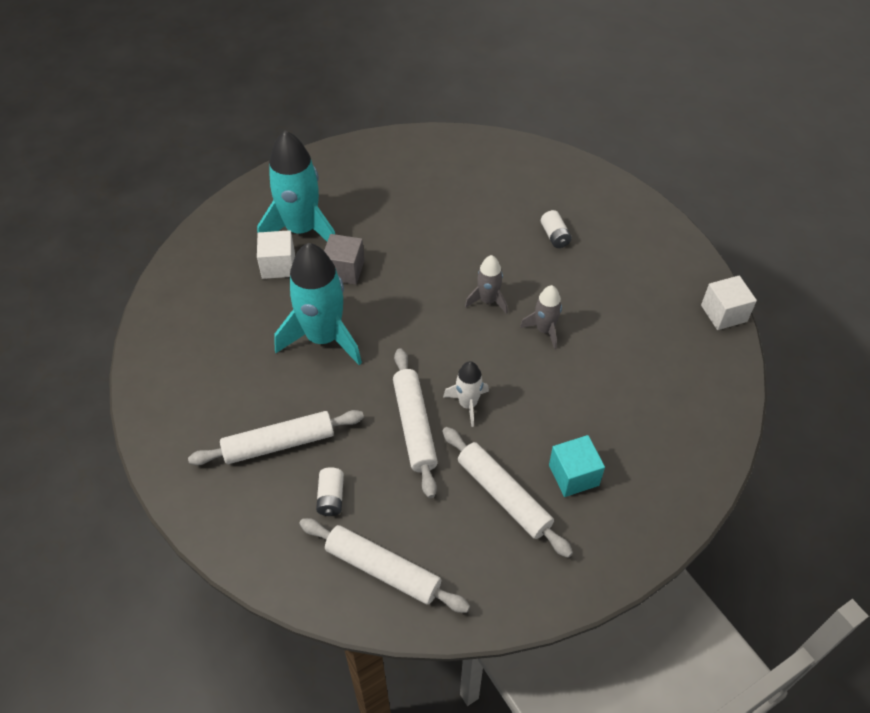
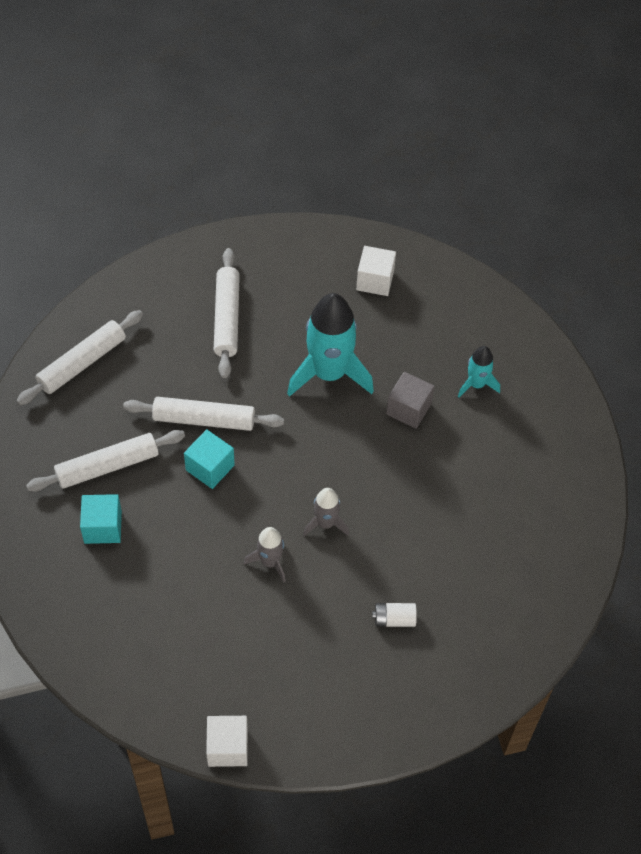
camera: 105 degrees right, 5 degrees up
turquoise rocket [257,131,335,241] -> turquoise rocket [458,346,500,397], size x0.50
white cube [257,230,295,279] -> white cube moved to [356,246,396,296]
white battery [316,467,344,516] -> none
white rocket [443,361,489,427] -> turquoise cube [184,429,235,489]

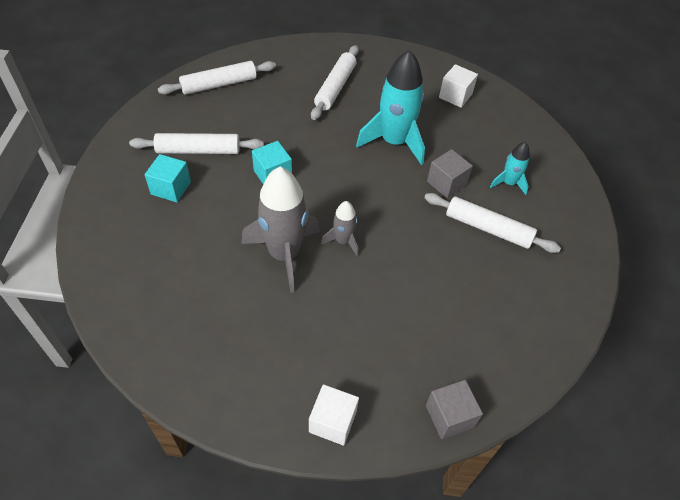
camera: 20 degrees right, 5 degrees down
white rolling pin [123,397,284,431] -> white rolling pin moved to [424,193,561,253]
white cube [206,716,248,767] -> white cube moved to [309,384,359,446]
grey rocket [244,527,286,582] -> grey rocket [242,167,320,293], size x1.99
white battery [372,603,417,627] -> none
none -> grey cube [426,380,483,439]

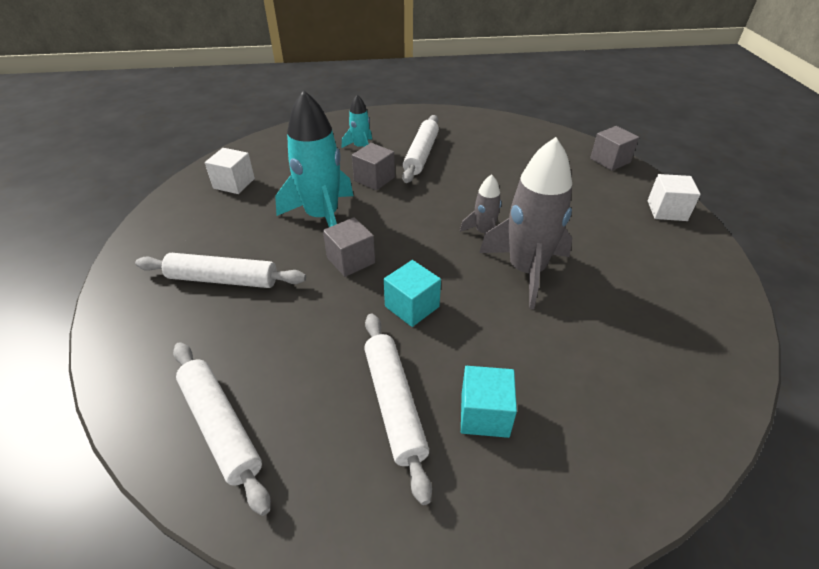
camera: 100 degrees left, 10 degrees down
none -> grey cube [323,217,375,277]

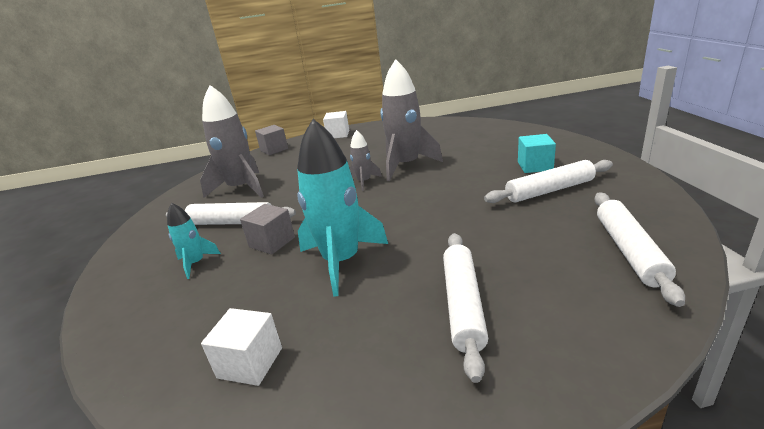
camera: 90 degrees left, 15 degrees down
white rolling pin [173,342,271,516] -> white rolling pin turned 45 degrees counterclockwise [594,193,685,307]
grey cube [323,217,375,277] -> none
turquoise cube [384,260,441,327] -> none
none -> grey rocket [200,85,264,198]

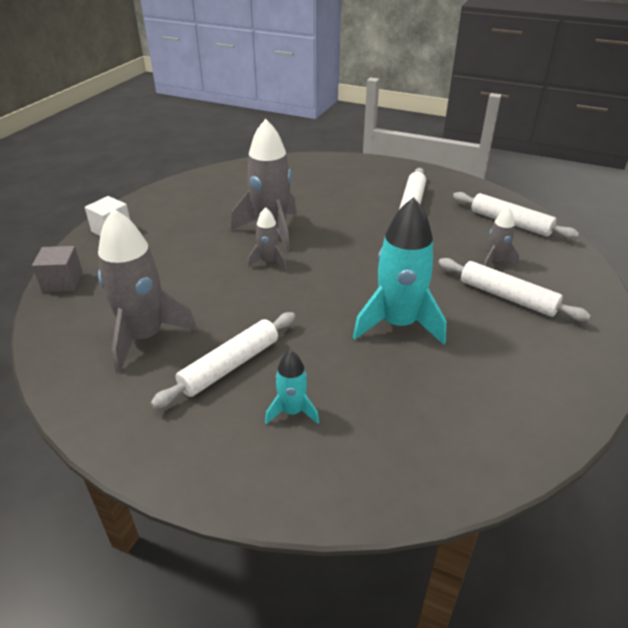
camera: 60 degrees left, 10 degrees up
white cube [201,308,282,386] -> none
grey cube [240,204,295,255] -> none
turquoise cube [518,134,556,173] -> none
none -> grey rocket [484,207,519,266]

